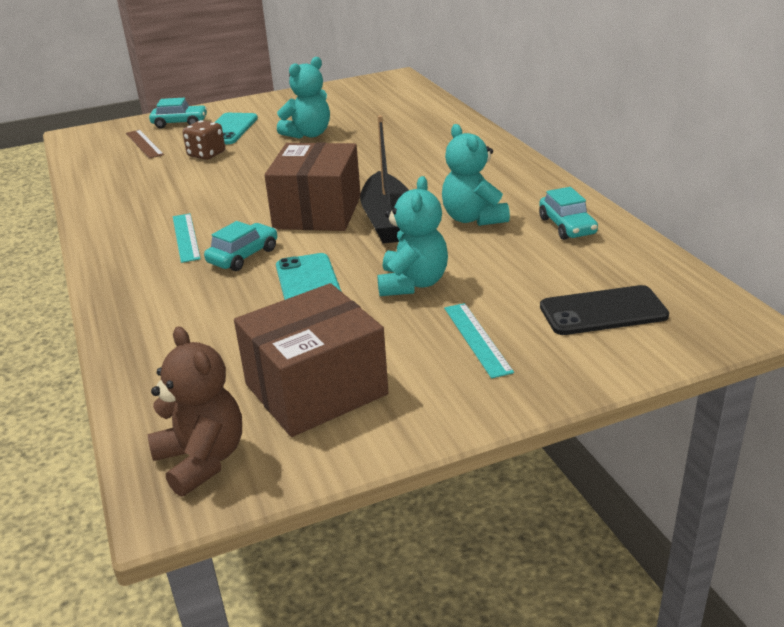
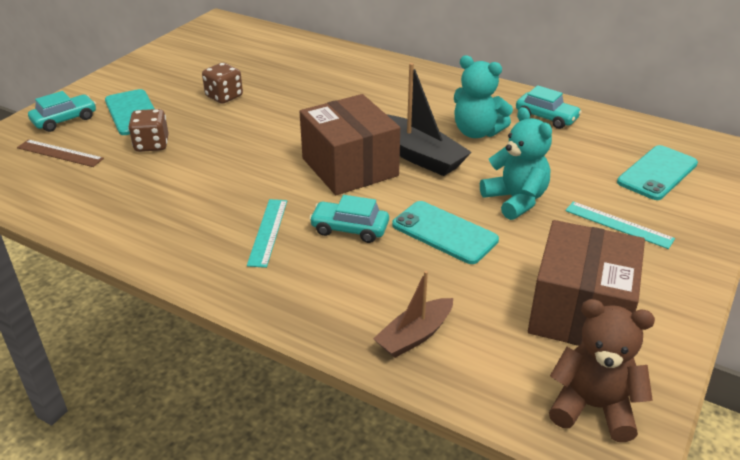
camera: 40 degrees left, 5 degrees up
turquoise ruler [173,213,201,263] -> turquoise ruler turned 60 degrees clockwise [247,199,287,268]
turquoise car [204,221,277,271] -> turquoise car turned 75 degrees counterclockwise [309,195,389,243]
turquoise teddy bear [277,57,330,139] -> brown dice [202,63,243,104]
black phone [540,285,669,335] -> turquoise phone [617,145,698,200]
none -> brown boat [373,271,453,358]

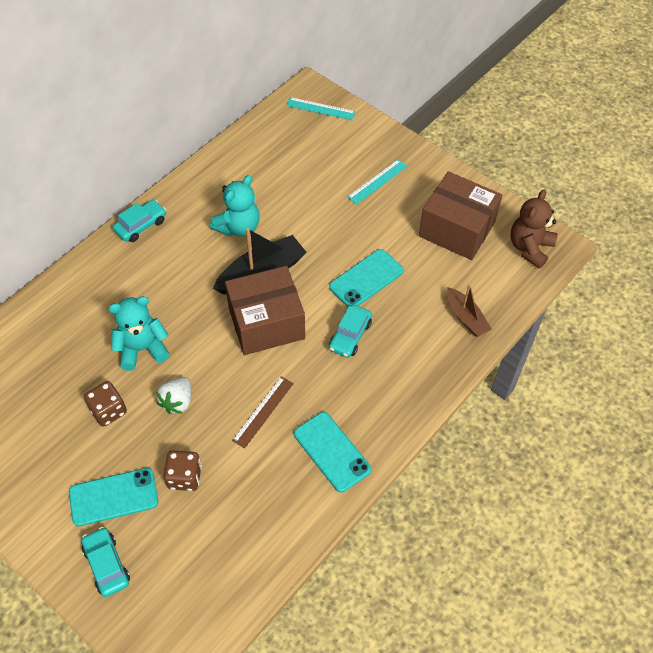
camera: 80 degrees left, 20 degrees up
brown ruler [17,139,104,167] -> brown ruler moved to [232,376,294,449]
turquoise ruler [247,199,287,268] -> turquoise ruler moved to [287,97,356,120]
turquoise teddy bear [480,107,552,220] -> turquoise teddy bear moved to [108,296,170,371]
turquoise car [516,85,582,129] -> turquoise car moved to [113,200,166,242]
turquoise phone [617,145,698,200] -> turquoise phone moved to [294,412,371,492]
none -> white strawberry [156,377,191,414]

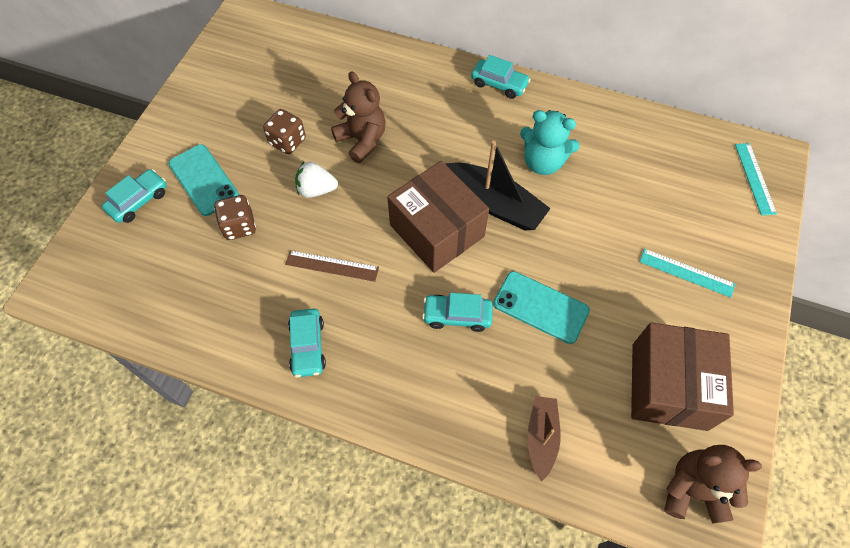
camera: 70 degrees right, 5 degrees up
turquoise teddy bear [108,296,170,371] -> brown teddy bear [331,71,386,163]
turquoise phone [294,412,371,492] -> turquoise car [288,309,326,377]
brown boat [447,284,492,337] -> brown boat turned 150 degrees clockwise [527,396,561,482]

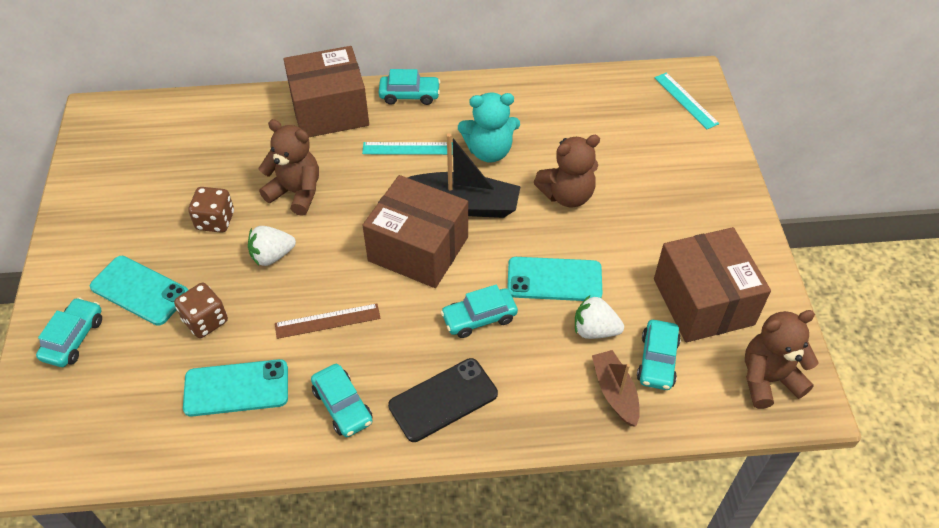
camera: 25 degrees left, 10 degrees down
turquoise ruler [639,249,735,298] -> turquoise ruler moved to [362,142,453,155]
none -> turquoise phone [183,359,288,417]
none -> brown box [283,46,369,137]
none -> black phone [388,358,498,442]
none -> brown teddy bear [534,135,600,208]
none -> white strawberry [575,295,624,339]
none -> turquoise car [637,320,681,390]

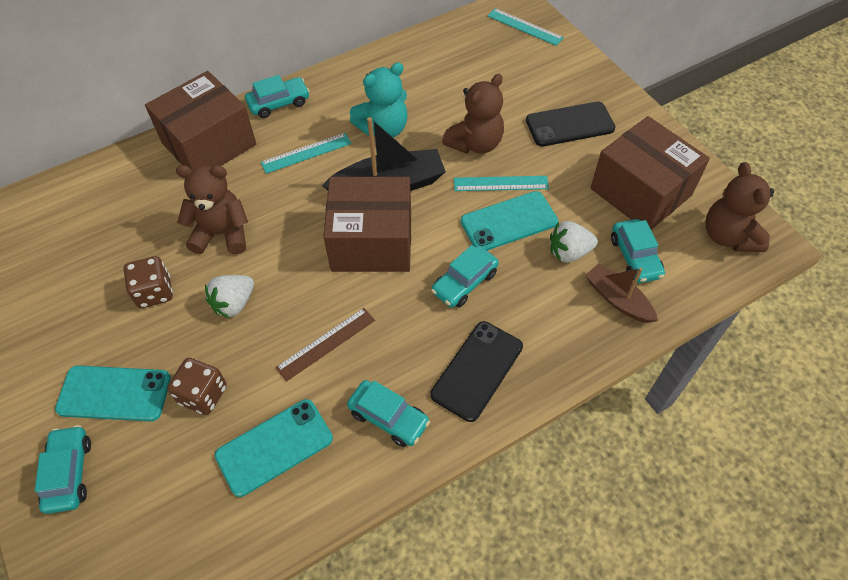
camera: 25 degrees left, 5 degrees up
brown teddy bear [745,310,818,409] -> brown teddy bear turned 60 degrees counterclockwise [706,162,774,252]
none -> turquoise ruler [454,176,549,191]
none -> black phone [526,102,615,147]

